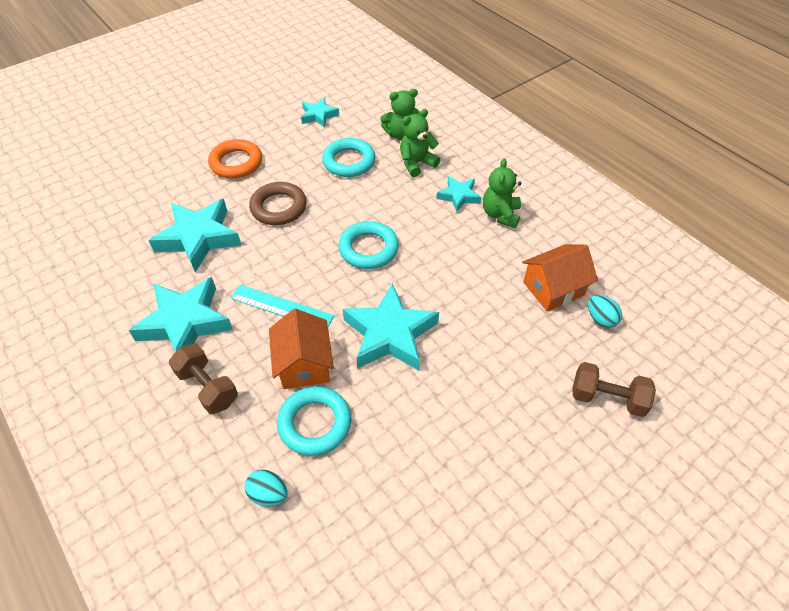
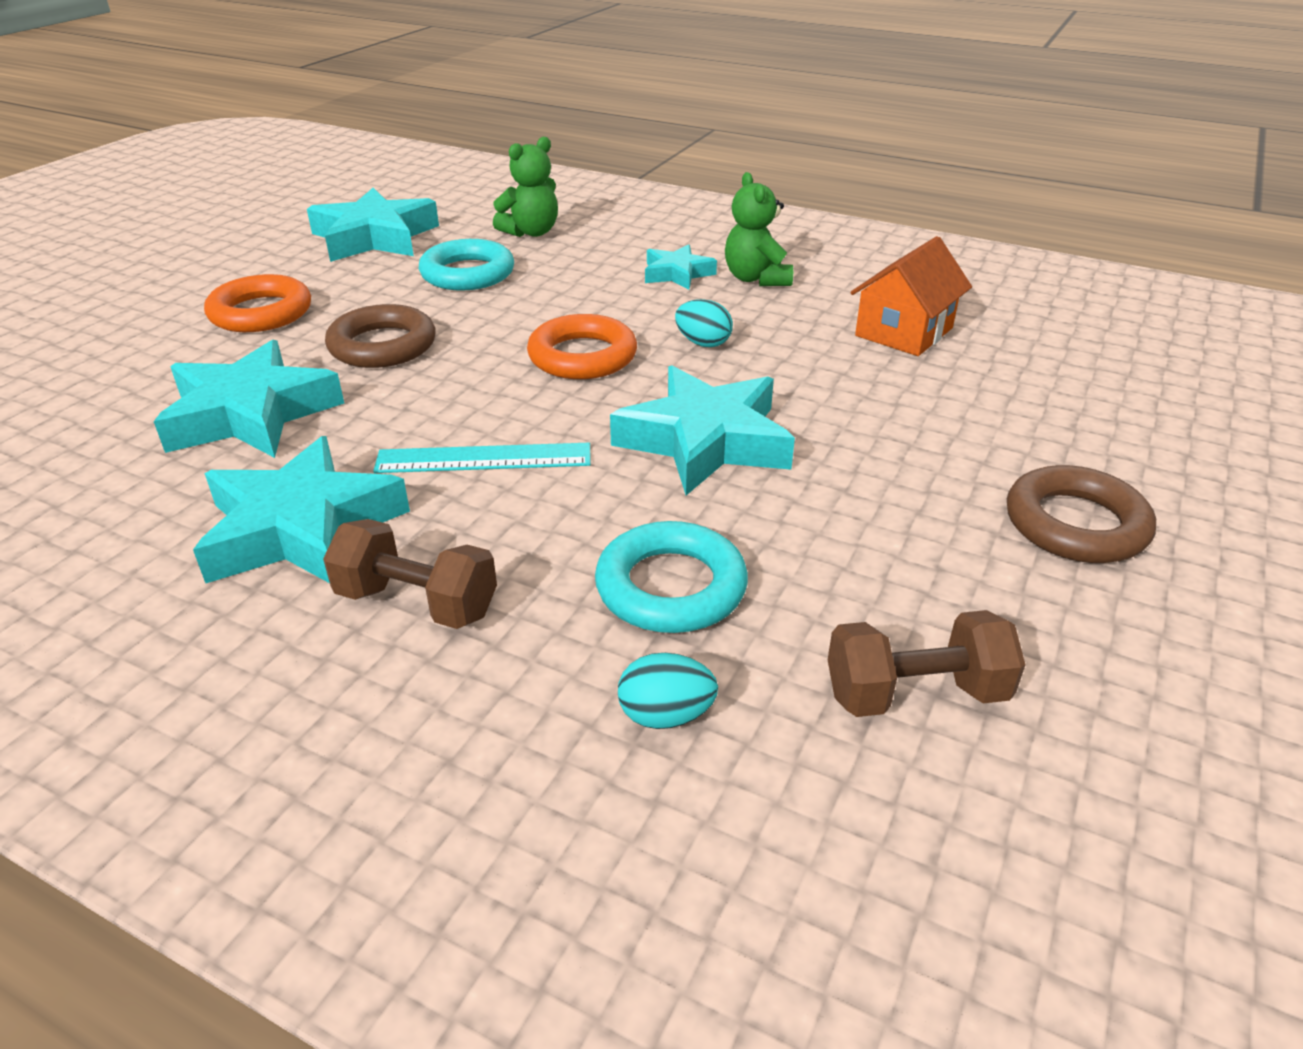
camera: 25 degrees left, 15 degrees down
orange house [269,308,334,389] -> none
turquoise star [301,97,339,128] -> turquoise star [307,188,439,262], size x1.83
turquoise ring [338,221,399,269] -> orange ring [527,314,637,379]
green teddy bear [400,109,440,177] -> none
brown dumbbell [573,362,656,417] -> brown dumbbell moved to [828,610,1025,717]
turquoise egg [588,295,622,328] -> turquoise egg moved to [675,299,733,347]
none -> brown ring [1007,465,1156,563]

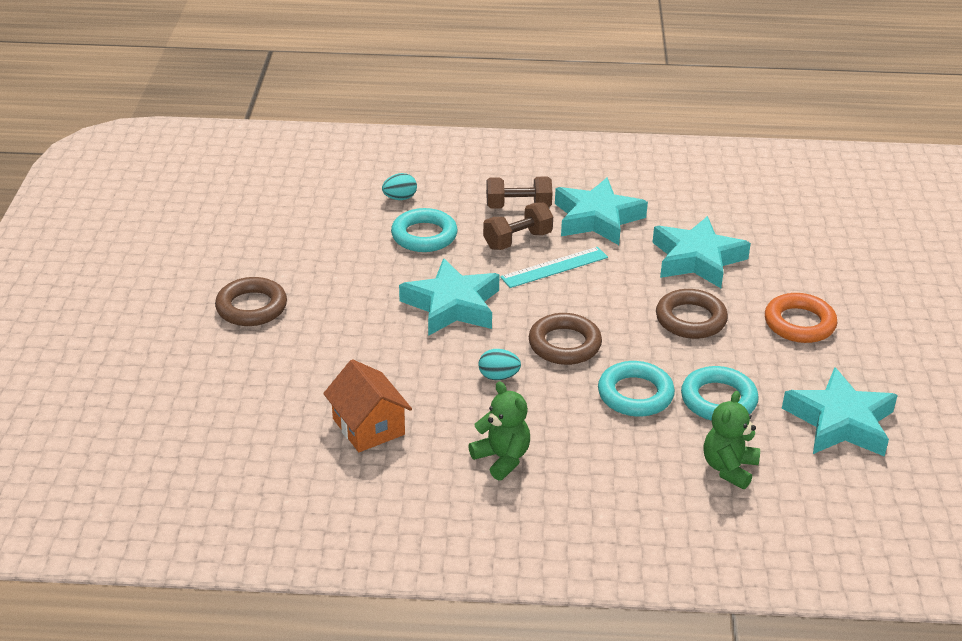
camera: 155 degrees right, 0 degrees up
orange ring [527,314,637,379] -> brown ring [529,313,602,365]
turquoise star [645,244,717,290] -> none
brown dumbbell [828,610,1025,717] -> brown dumbbell moved to [483,203,553,250]
orange house [850,236,972,356] -> orange house turned 45 degrees counterclockwise [323,359,412,452]
none -> turquoise ring [598,361,675,417]

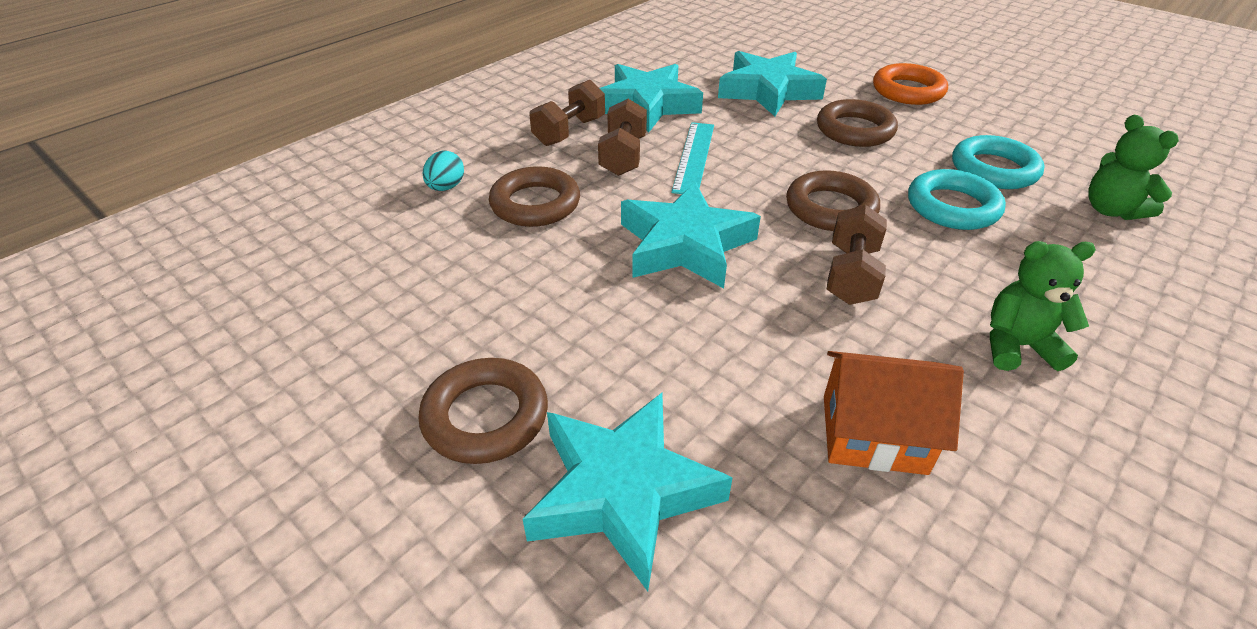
camera: 50 degrees left, 5 degrees up
turquoise ring [391,208,458,252] -> brown ring [489,166,580,227]
turquoise egg [479,349,521,380] -> brown dumbbell [827,205,887,305]
turquoise star [782,367,898,457] -> turquoise star moved to [523,393,733,591]

